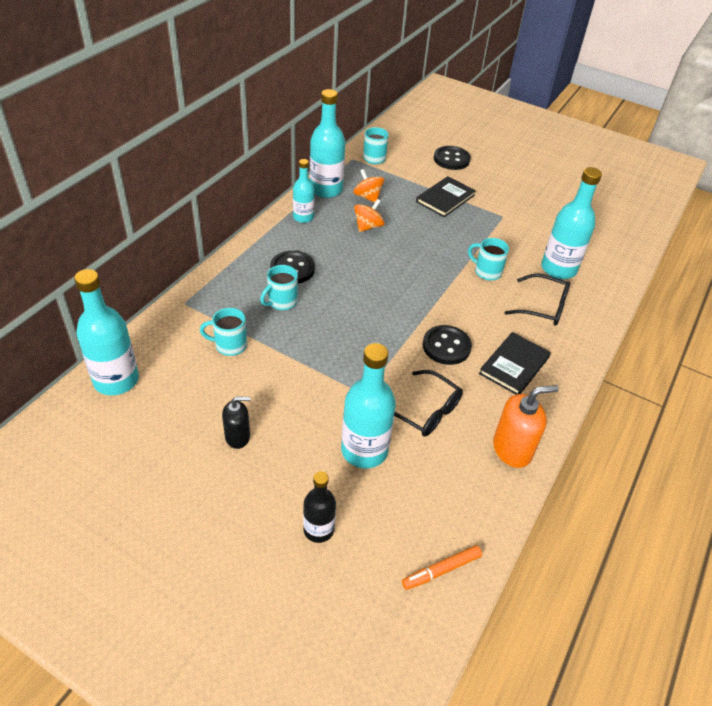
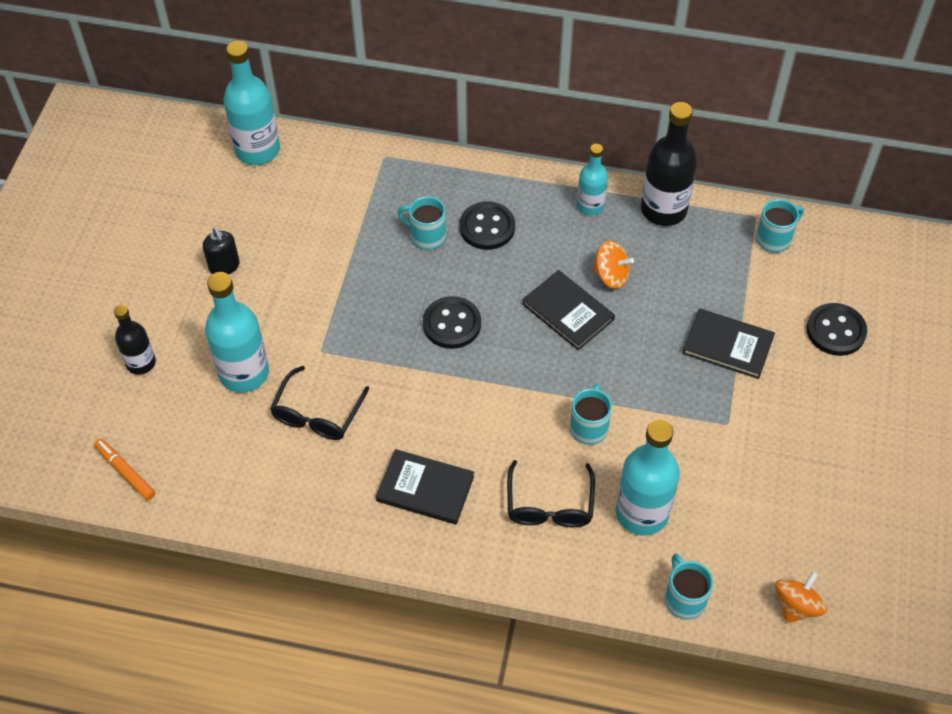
camera: 75 degrees right, 10 degrees up
turquoise mug [200,308,247,356] -> turquoise mug moved to [665,554,713,620]
turquoise bottle [310,89,345,198] -> black bottle [641,102,697,226]
orange spinning top [353,169,384,203] -> orange spinning top moved to [775,571,827,623]
black button [423,325,472,365] -> black button moved to [423,296,481,349]
orange soap dispenser [493,385,559,468] -> none
none -> black book [522,270,615,351]

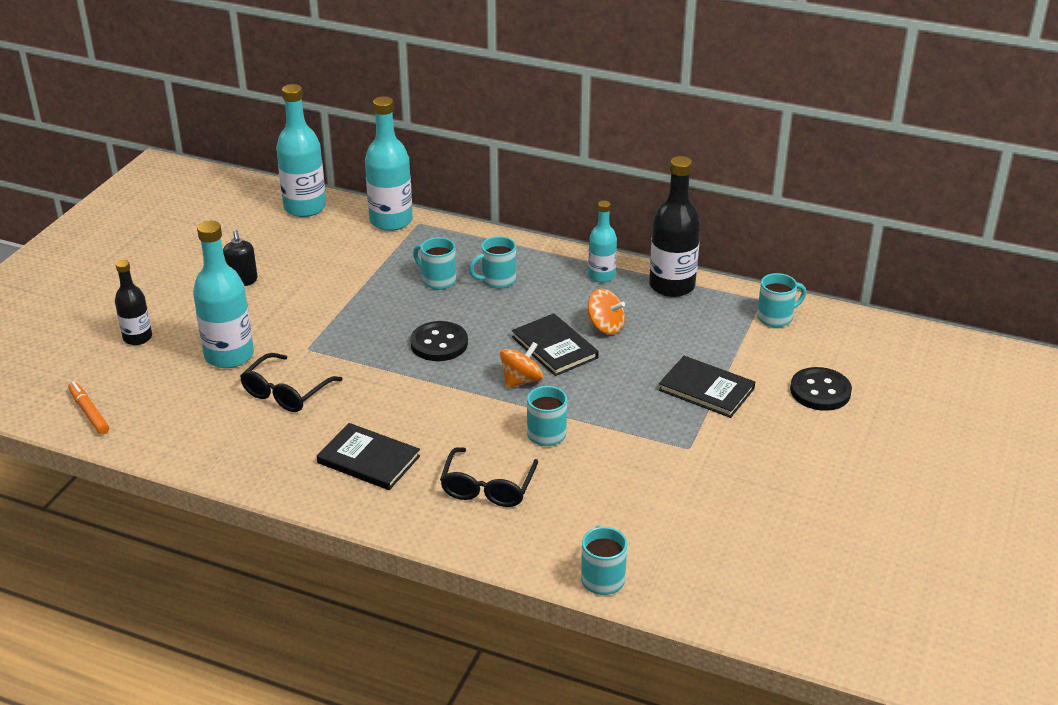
camera: 10 degrees right, 20 degrees down
black button [460,201,515,250] -> turquoise mug [469,236,516,288]
turquoise bottle [616,419,680,536] -> turquoise bottle moved to [365,96,413,231]
orange spinning top [775,571,827,623] -> orange spinning top moved to [500,342,543,388]

